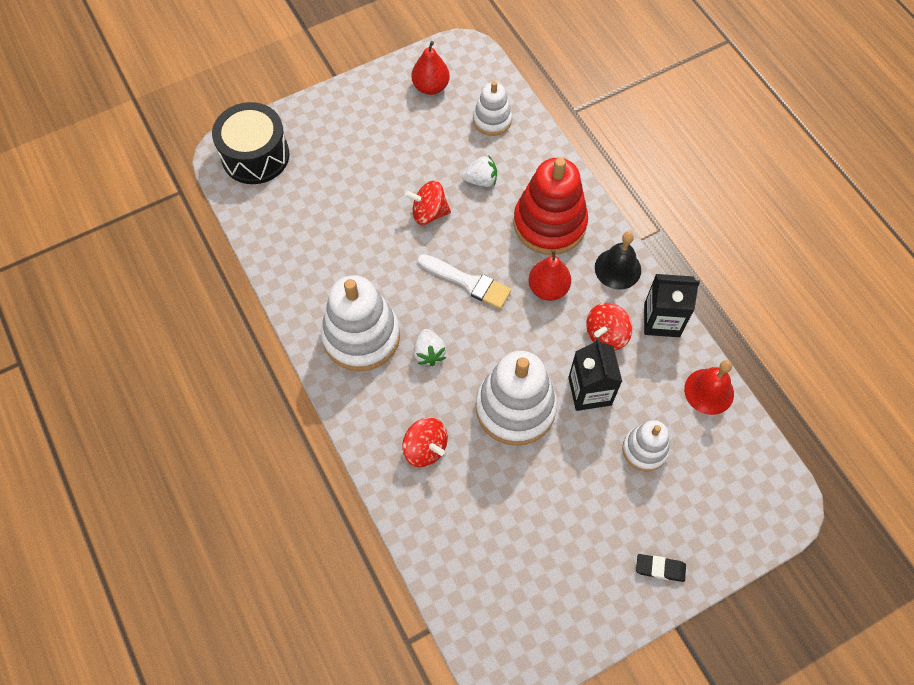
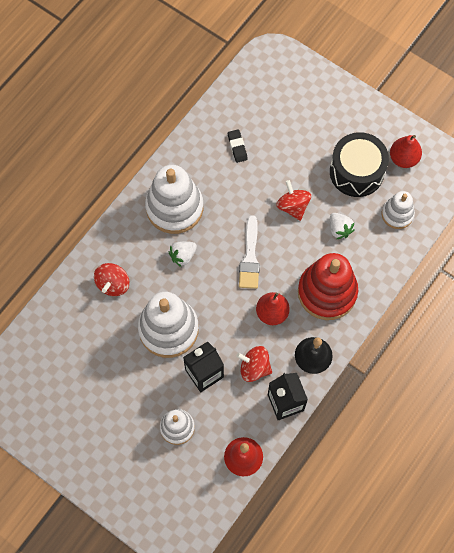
camera: 65 degrees right, 5 degrees up
black drum [212,102,289,184] -> black drum moved to [330,132,389,197]
black eraser [636,554,686,582] -> black eraser moved to [228,129,248,163]

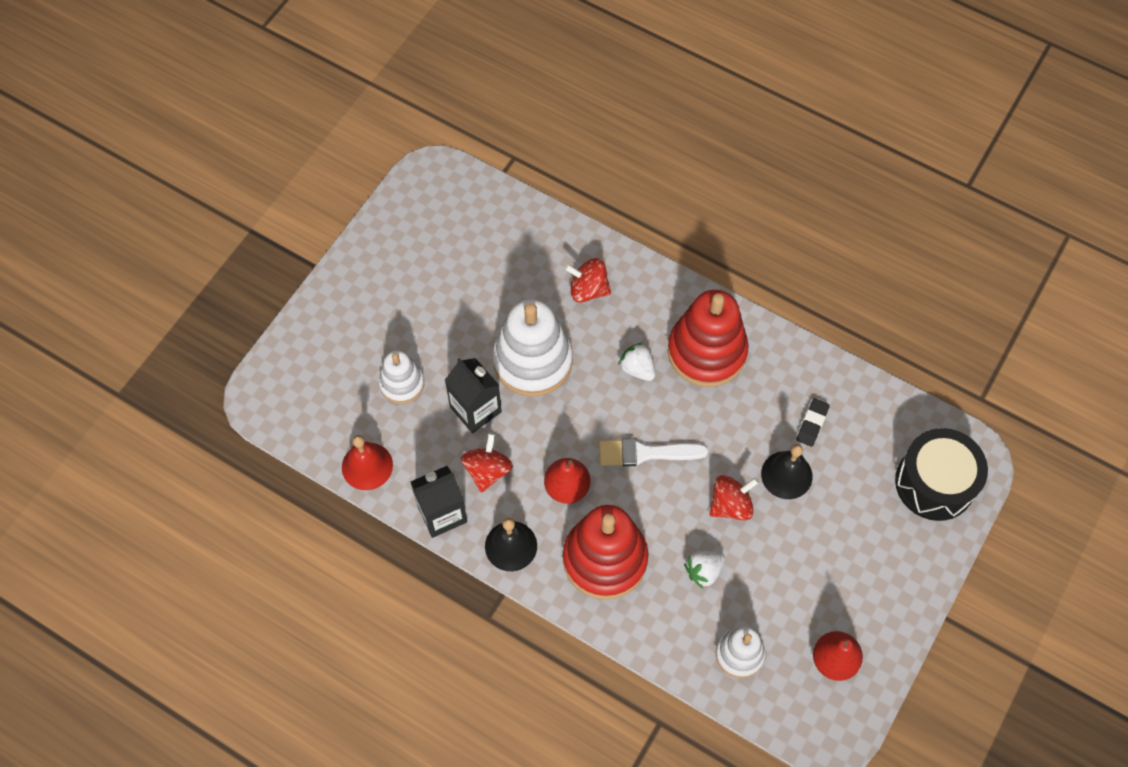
camera: 85 degrees right, 5 degrees down
white stacking toy [145,165,203,234] -> red stacking toy [668,290,749,387]
black eraser [228,129,248,163] -> black eraser turned 45 degrees counterclockwise [796,399,830,447]
black drum [330,132,389,197] -> black drum moved to [895,428,988,521]
none -> black bell [761,444,813,499]

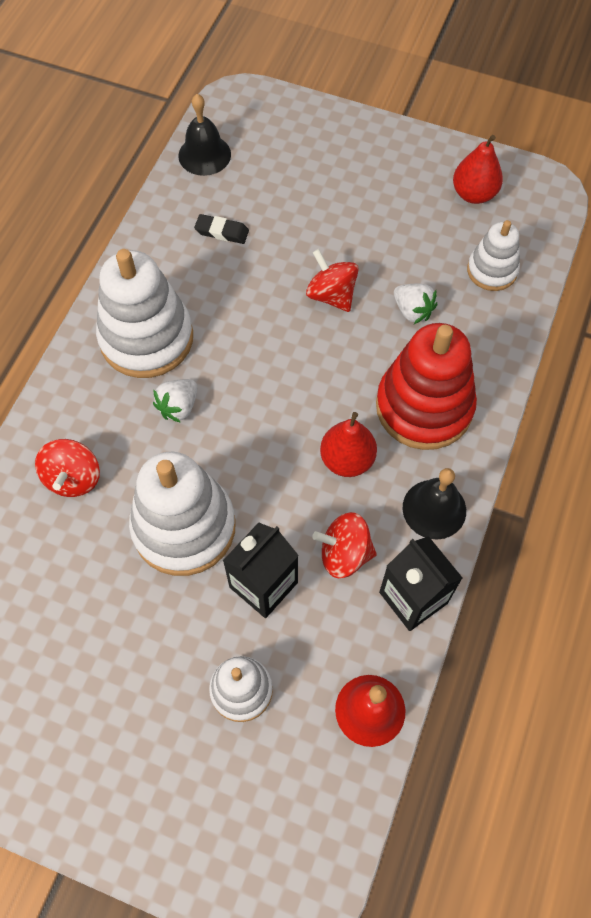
camera: 100 degrees left, 0 degrees up
white brush [599,438,708,467] -> none
red stacking toy [668,290,749,387] -> white stacking toy [96,249,193,378]
black bell [761,444,813,499] -> black bell moved to [178,94,231,176]
black drum [895,428,988,521] -> none

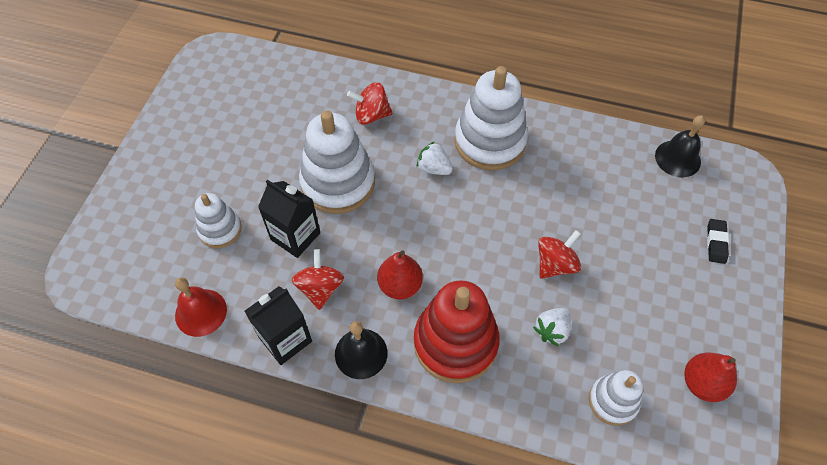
camera: 85 degrees right, 5 degrees down
black eraser [194,214,249,244] -> black eraser moved to [707,219,729,264]

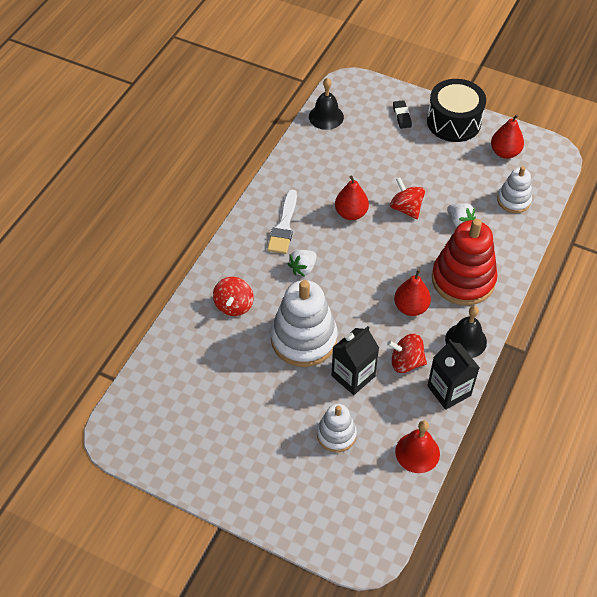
camera: 80 degrees left, 5 degrees down
white stacking toy [454,66,528,170] -> white brush [267,189,297,254]
black eraser [707,219,729,264] -> black eraser turned 60 degrees clockwise [393,100,412,129]
none -> red pear [335,175,369,220]
none -> black drum [427,79,486,142]

